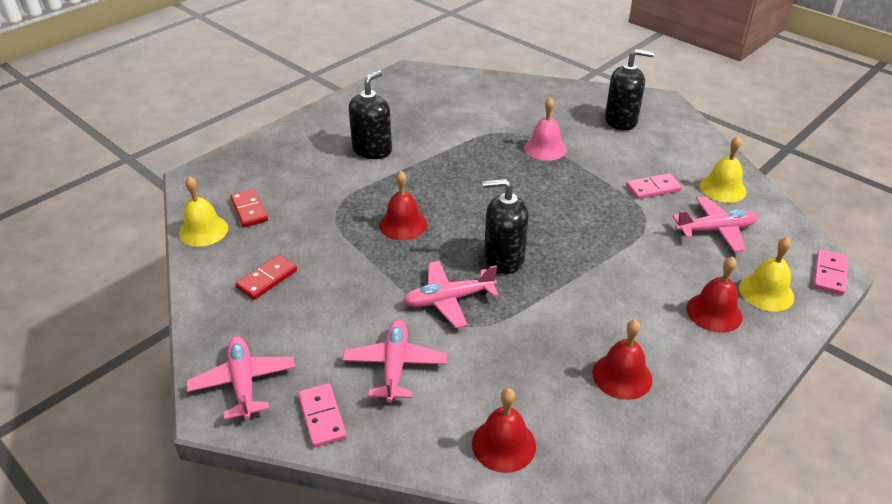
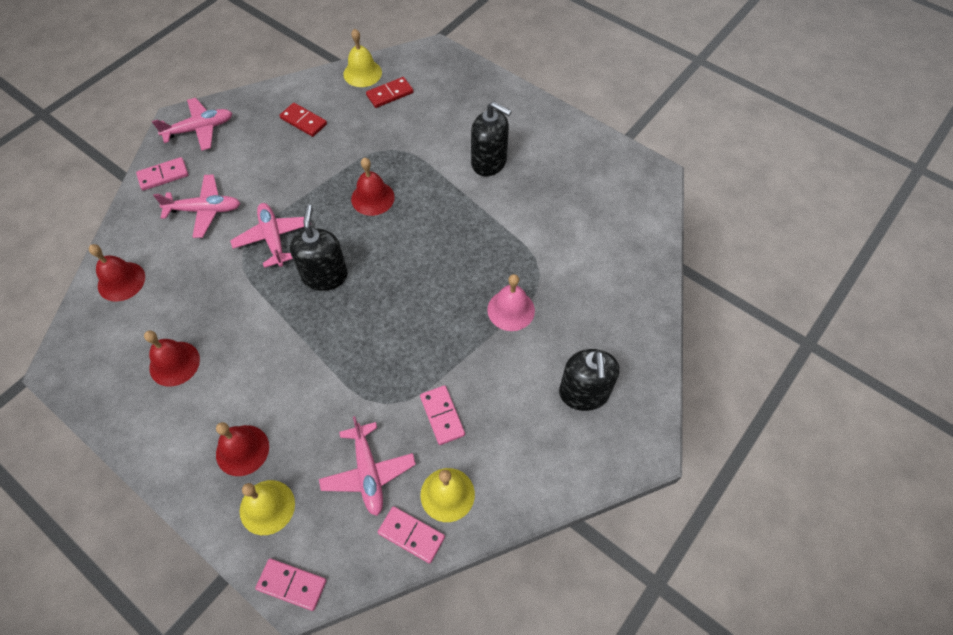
camera: 85 degrees right, 20 degrees up
none -> pink domino [378,506,445,564]

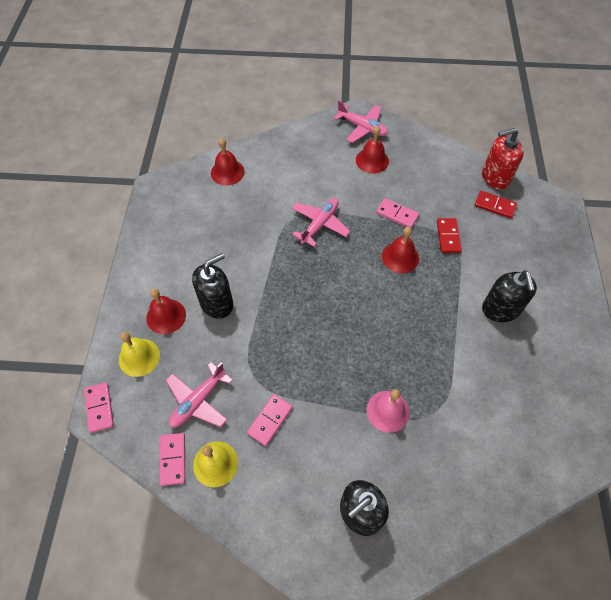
camera: 55 degrees right, 0 degrees up
pink domino [136,157,188,191] -> pink domino moved to [376,198,419,228]
red bell [144,330,200,386] -> red bell moved to [356,126,389,173]
pink plane [153,175,240,238] -> none
red domino [280,103,327,137] -> red domino moved to [437,218,462,253]
black soap dispenser [290,205,348,291] -> black soap dispenser moved to [192,253,233,319]
yellow bell [343,29,382,87] -> red soap dispenser [482,128,524,190]

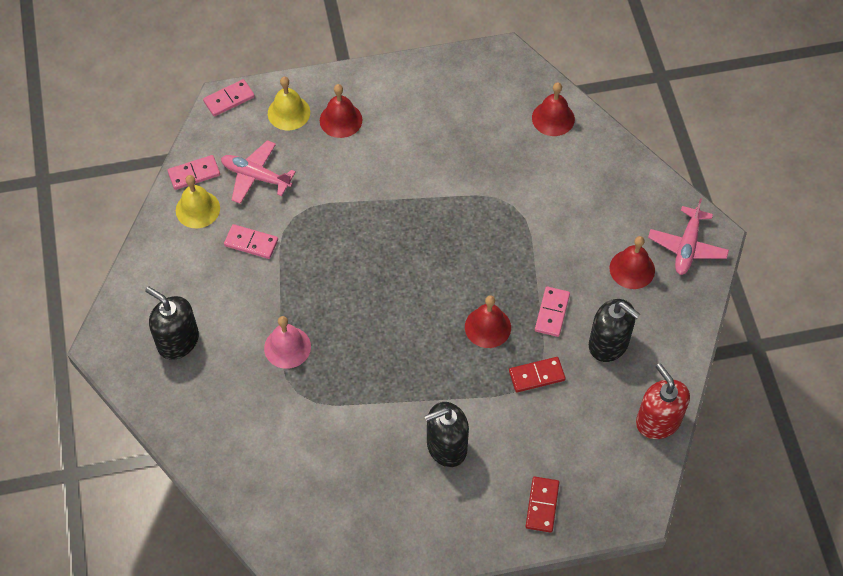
camera: 75 degrees right, 0 degrees up
black soap dispenser [192,253,233,319] -> black soap dispenser moved to [589,299,640,362]
pink plane [292,198,350,247] -> none
red domino [474,191,517,219] -> red domino moved to [525,477,559,533]

